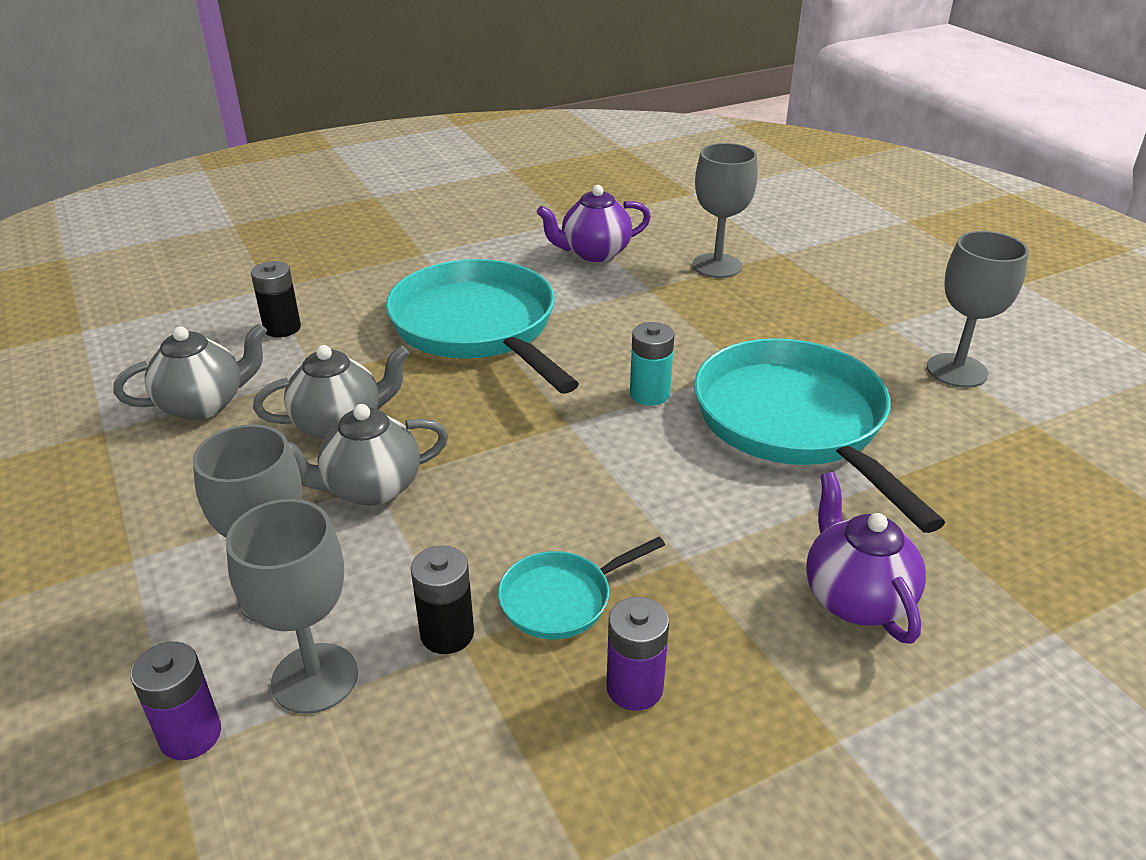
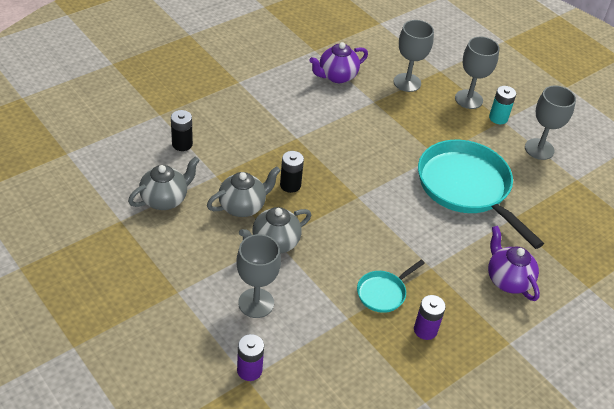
camera: 15 degrees left, 10 degrees up
grey goblet [226,499,358,714] -> grey goblet moved to [455,36,499,109]
turquoise pan [386,259,579,394] -> none
black battery [411,546,474,654] -> black battery moved to [280,151,304,193]
turquoise battery [630,322,674,406] -> turquoise battery moved to [489,86,516,124]

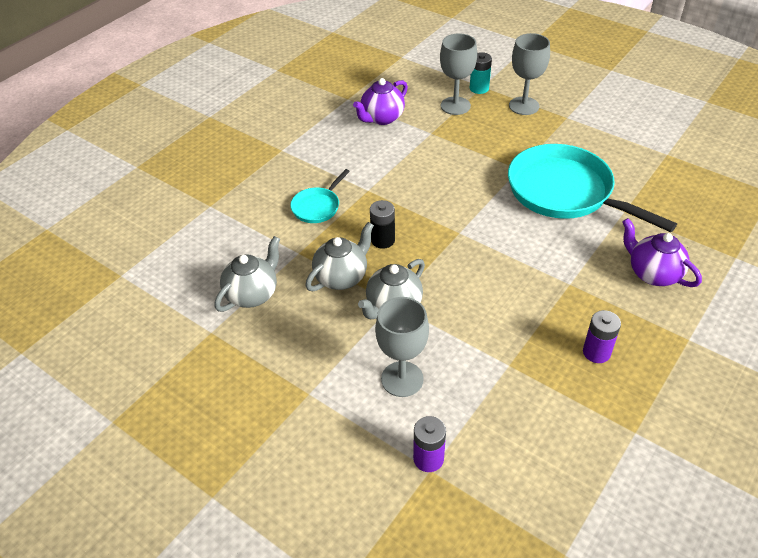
camera: 10 degrees left, 0 degrees up
black battery [171,110,193,151] -> none
turquoise pan [357,260,425,313] -> turquoise pan moved to [290,169,350,223]
turquoise battery [489,86,516,124] -> turquoise battery moved to [470,52,492,94]
grey goblet [525,85,576,160] -> none

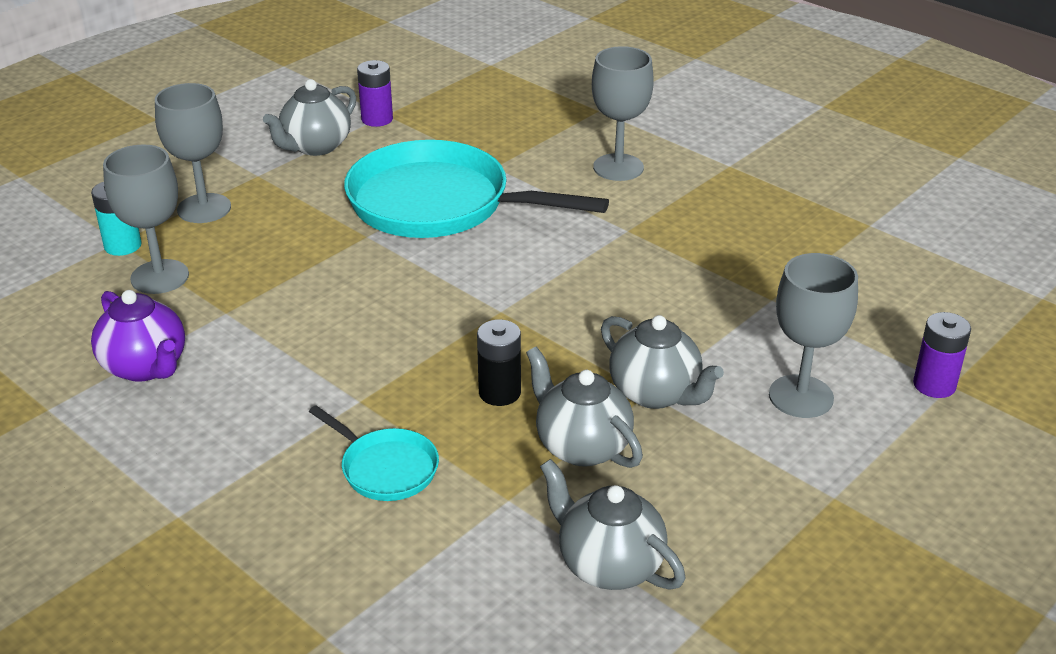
camera: 85 degrees left, 10 degrees down
turquoise pan [508,144,677,232] -> turquoise pan turned 60 degrees clockwise [344,140,609,238]
purple battery [583,310,621,363] -> purple battery moved to [357,60,393,127]
purple teapot [622,218,702,287] -> grey goblet [592,46,654,181]
none -> grey teapot [263,79,356,156]

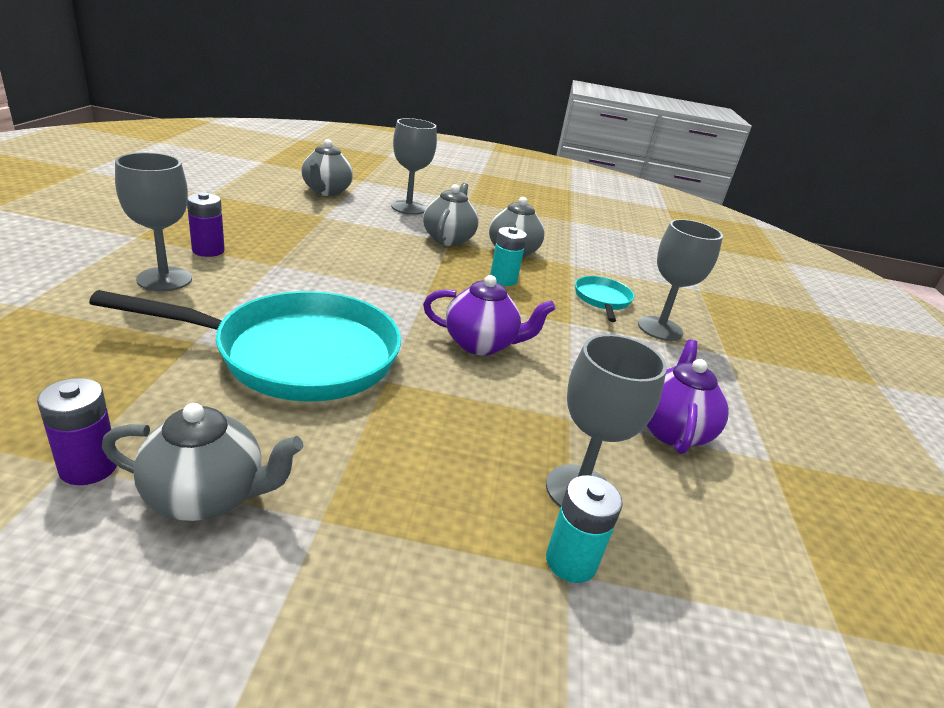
camera: 130 degrees left, 5 degrees down
grey goblet [155,83,231,223] -> grey goblet moved to [638,219,723,341]
turquoise pan [344,140,609,238] -> turquoise pan turned 75 degrees counterclockwise [89,290,401,402]
black battery [477,319,521,406] -> turquoise battery [490,227,527,286]
grey teapot [540,459,685,590] -> grey teapot moved to [302,139,353,196]
purple battery [913,312,971,398] -> purple battery moved to [187,192,225,257]
none -> purple teapot [423,275,555,355]

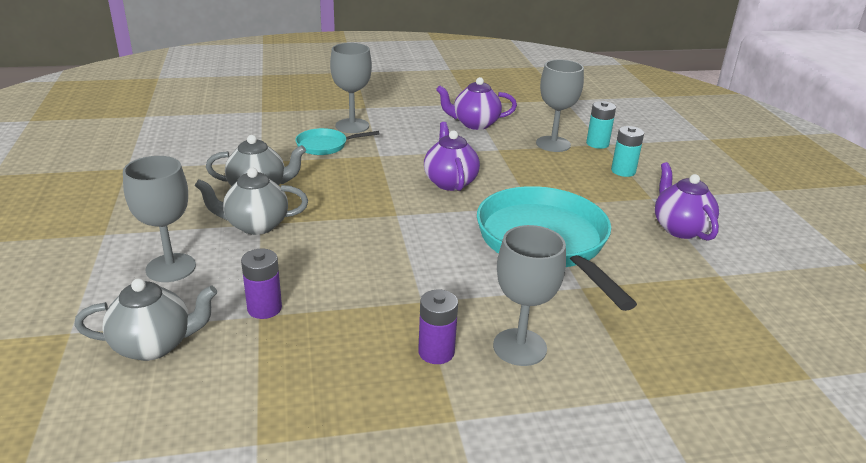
camera: 105 degrees left, 0 degrees up
purple battery [37,378,117,485] -> purple battery moved to [241,249,282,319]
grey teapot [102,403,303,521] -> purple teapot [655,162,719,241]
turquoise battery [490,227,527,286] -> turquoise battery moved to [611,126,644,177]

